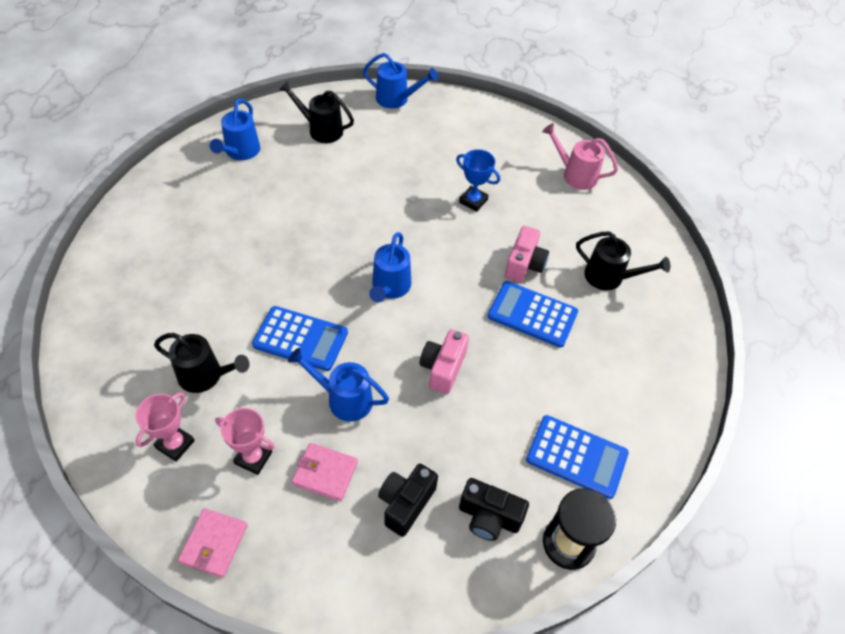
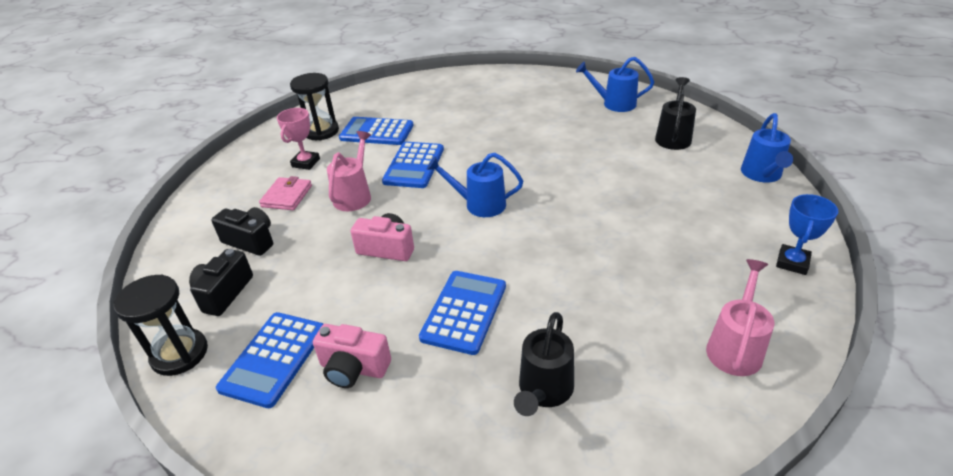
camera: 90 degrees right, 15 degrees down
pink trophy [135,392,195,462] -> black hourglass [290,73,339,141]
black watering can [154,333,249,393] -> blue calculator [339,117,414,145]
pink wallet [178,508,248,578] -> none
blue watering can [288,348,389,422] -> pink watering can [327,131,371,211]
blue trophy [456,149,500,212] -> blue trophy moved to [776,194,838,275]
pink camera [505,226,549,283] -> pink camera moved to [313,324,391,388]

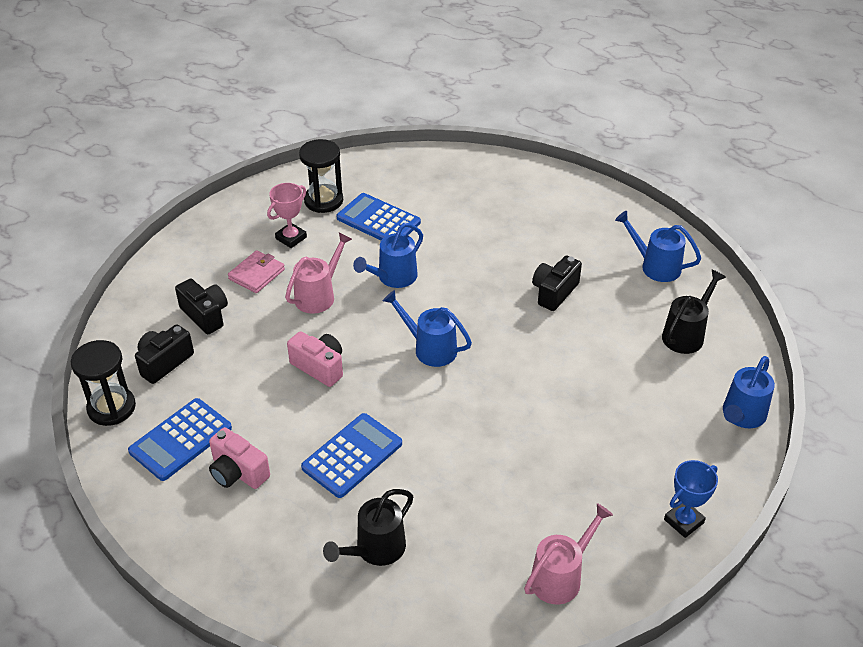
camera: 20 degrees right, 5 degrees up
blue calculator [382,142,444,188] -> blue watering can [353,223,423,288]
none -> black camera [532,256,582,311]

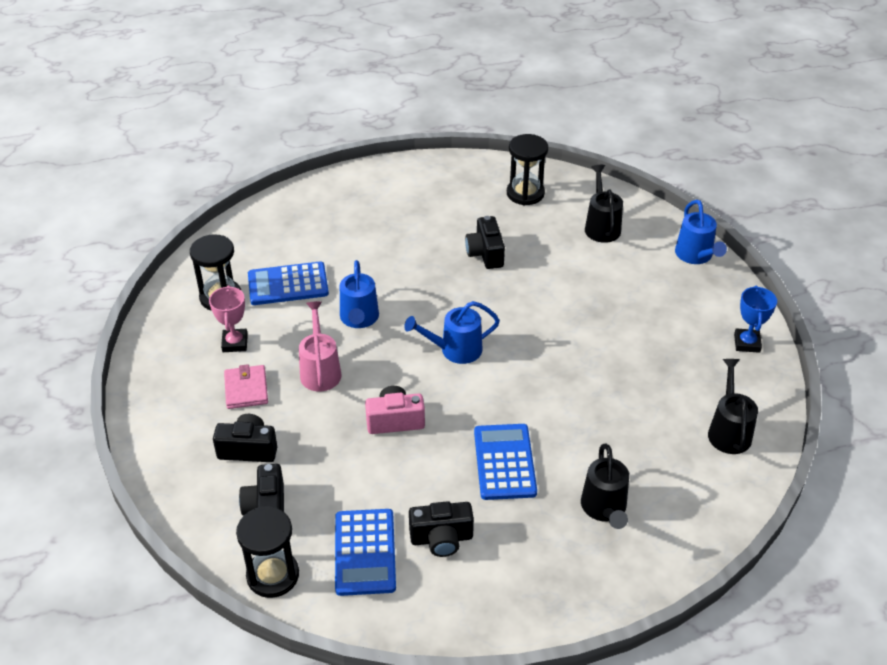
camera: 45 degrees left, 0 degrees up
pink camera [209,427,270,489] -> black camera [409,501,474,557]
pink watering can [524,503,613,604] -> black watering can [708,359,758,454]
blue watering can [615,211,701,282] -> black hourglass [507,134,548,205]

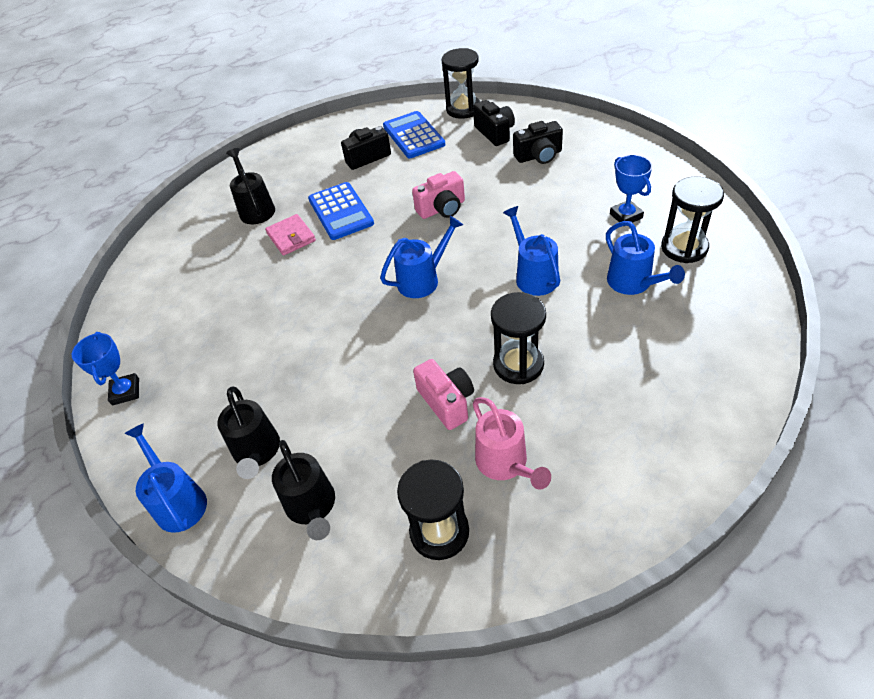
camera: 165 degrees right, 5 degrees up
pink trophy [209,285,248,352] -> blue trophy [610,155,652,223]
pink wallet [224,364,268,409] -> pink wallet moved to [265,214,316,256]
blue calculator [248,262,329,305] -> blue watering can [606,221,685,295]
pink watering can [299,301,342,391] -> pink watering can moved to [473,397,551,490]
black camera [465,216,505,269] -> pink camera [413,359,474,430]
black watering can [708,359,758,454] -> black watering can moved to [217,386,280,479]
none -> black hourglass [491,292,546,384]

